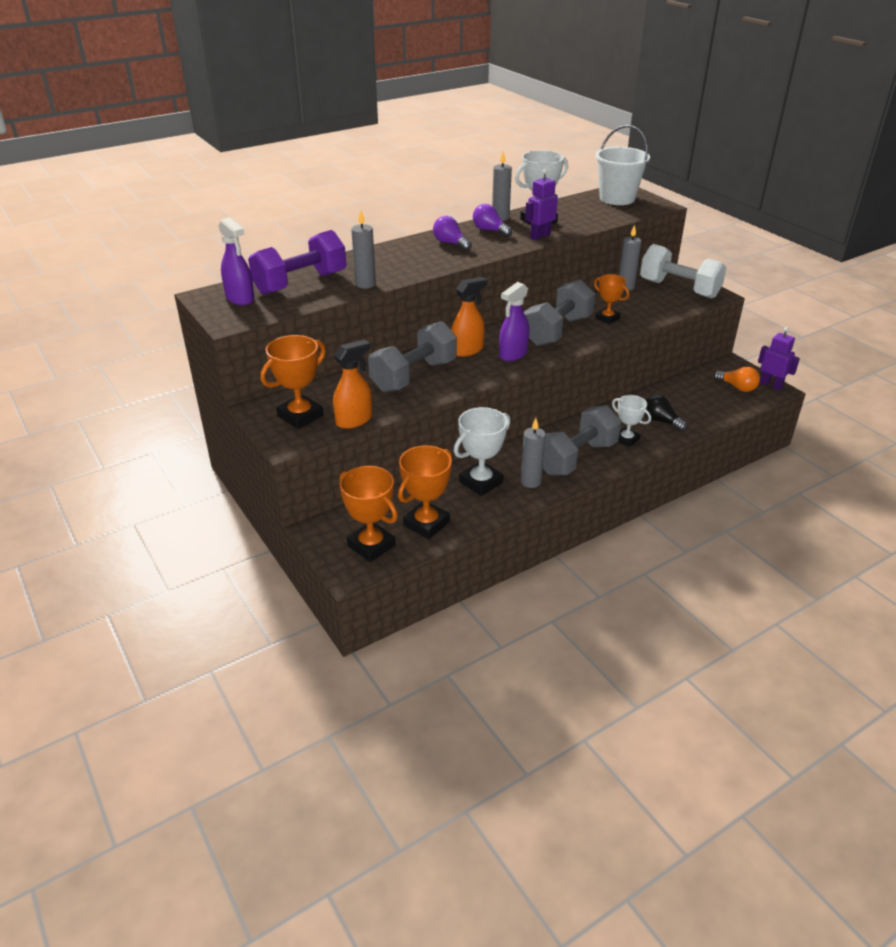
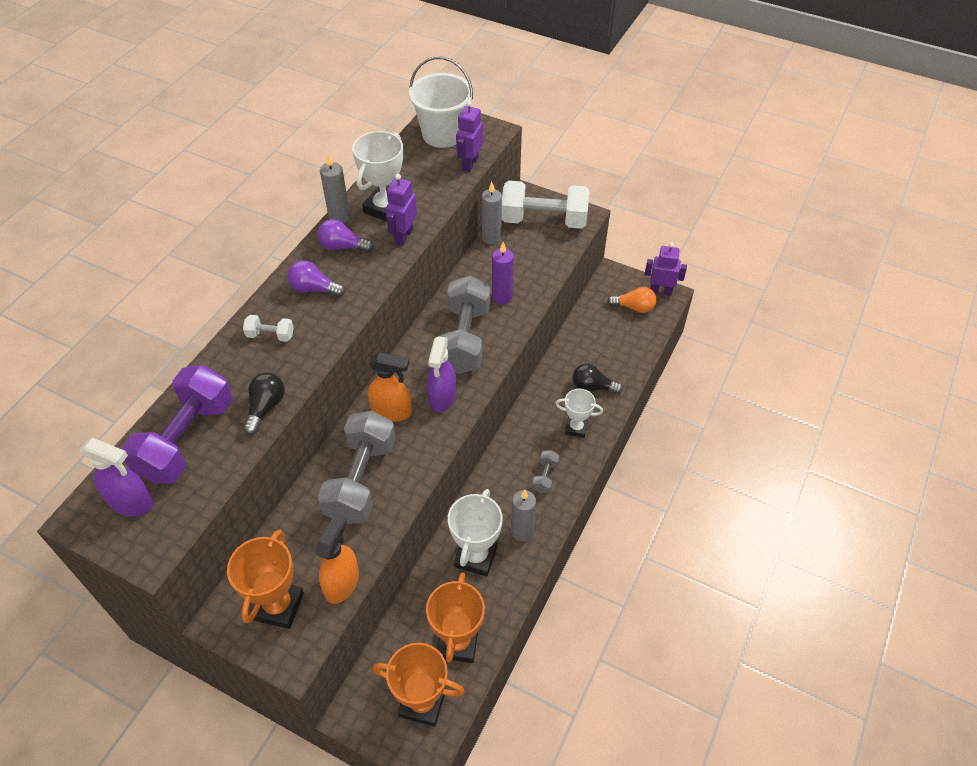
camera: 30 degrees left, 15 degrees up
grey candle [351,211,376,289] -> black light bulb [243,372,285,435]
orange spray bottle [451,277,487,357] -> orange spray bottle turned 75 degrees clockwise [368,352,412,422]
grey dumbbell [543,405,621,475] -> grey dumbbell [532,450,560,493], size x0.43
orange trophy [594,274,629,324] -> purple candle [492,242,514,305]
none -> white dumbbell [243,315,294,342]
none -> purple robot [456,101,483,172]

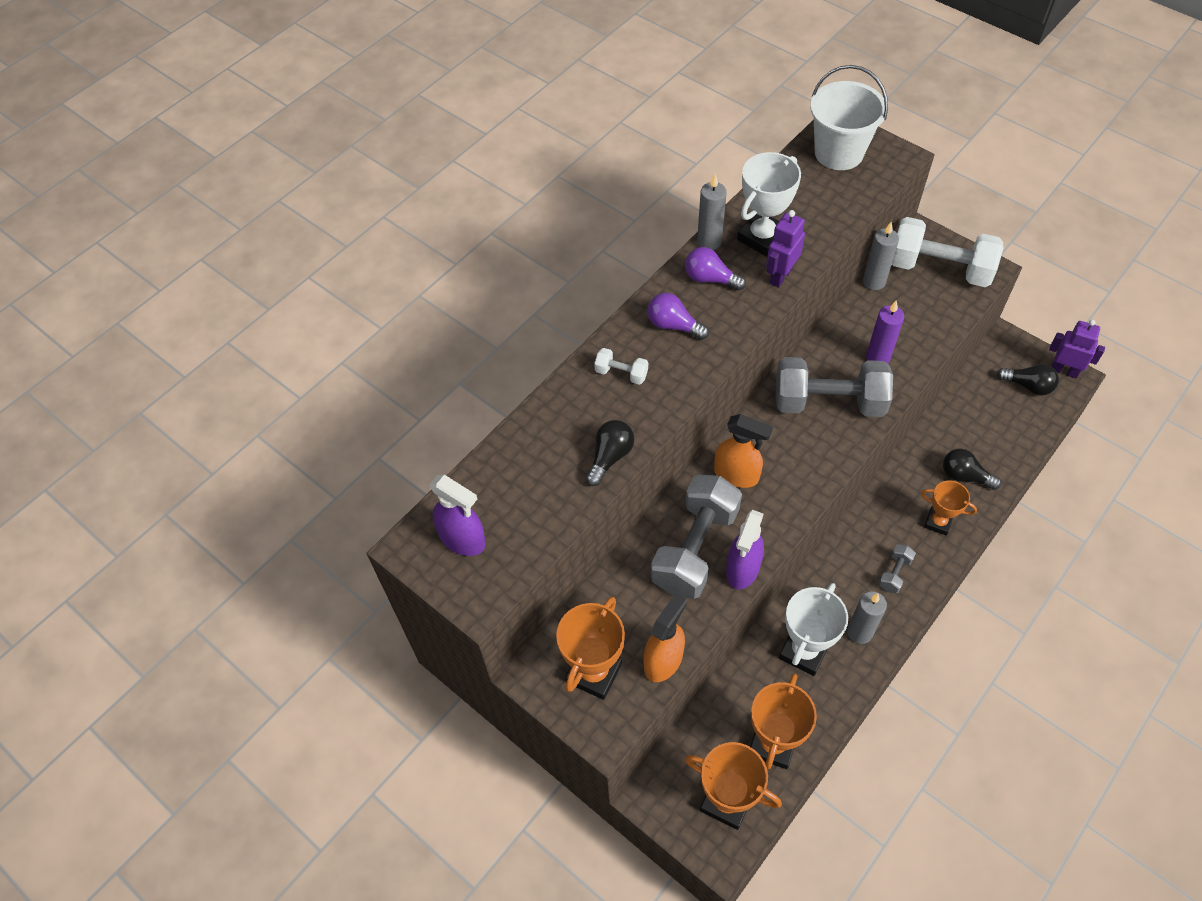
camera: 15 degrees right, 5 degrees up
purple dumbbell [121,365,233,484] -> none
purple spray bottle [427,336,456,412] -> purple spray bottle moved to [726,510,764,589]
grey dumbbell [439,275,490,374] -> grey dumbbell turned 75 degrees clockwise [775,357,893,417]
purple robot [456,101,483,172] -> none
white trophy [555,389,603,438] -> orange trophy [921,480,977,536]
orange light bulb [607,287,656,313] -> black light bulb [997,364,1059,395]

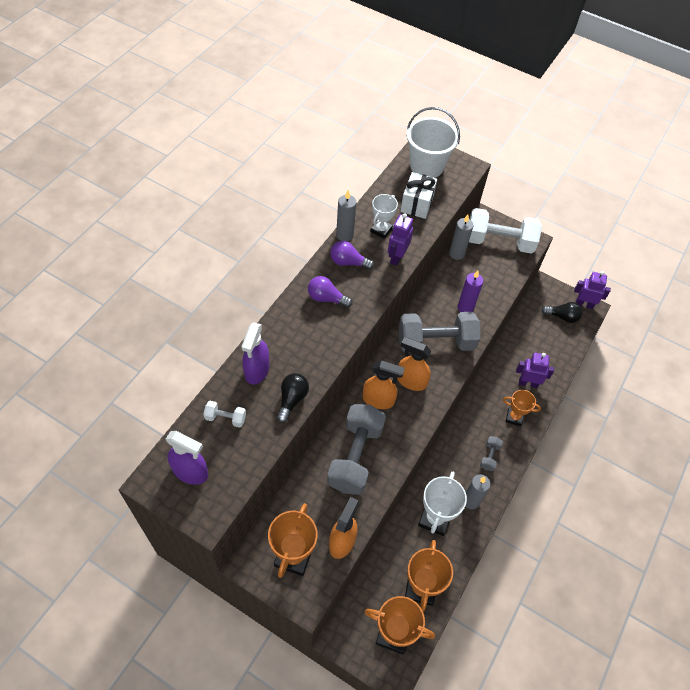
camera: 15 degrees left, 0 degrees up
white dumbbell [594,348,648,385] -> white dumbbell moved to [203,401,246,428]
purple spray bottle [726,510,764,589] -> purple spray bottle moved to [241,323,269,385]
white trophy [737,152,801,257] -> white trophy [370,194,398,239], size x0.63
black light bulb [943,449,1001,490] -> purple robot [516,353,554,388]
none -> orange spray bottle [397,337,431,391]
none -> white gift [400,172,437,219]

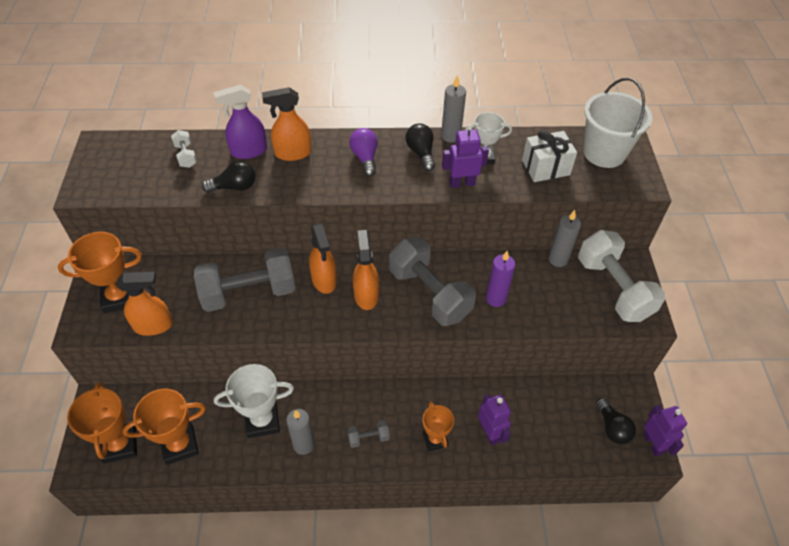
camera: 60 degrees right, 5 degrees down
purple spray bottle [166,431,208,485] -> none
purple light bulb [330,241,374,270] -> black light bulb [406,123,435,171]
none -> orange spray bottle [262,87,311,161]

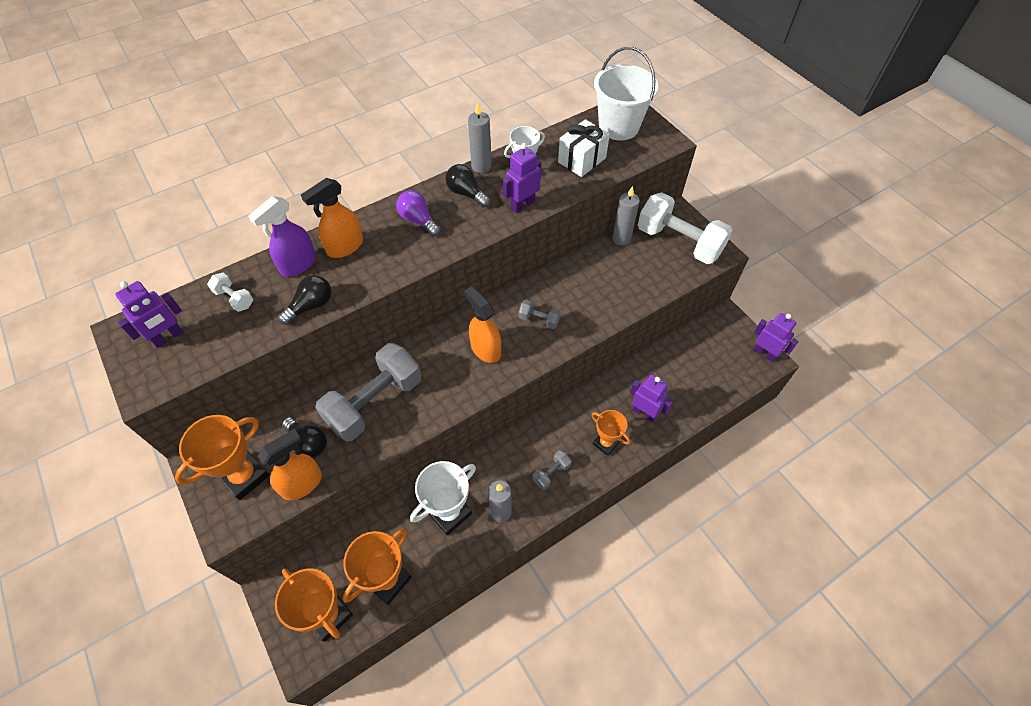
camera: 30 degrees left, 5 degrees up
orange spray bottle [309,224,337,294] -> none
grey dumbbell [389,237,476,326] -> grey dumbbell [519,300,561,329], size x0.43
purple candle [486,251,515,307] -> none
black light bulb [596,398,636,444] -> black light bulb moved to [282,417,327,458]
none -> purple robot [115,281,184,348]

